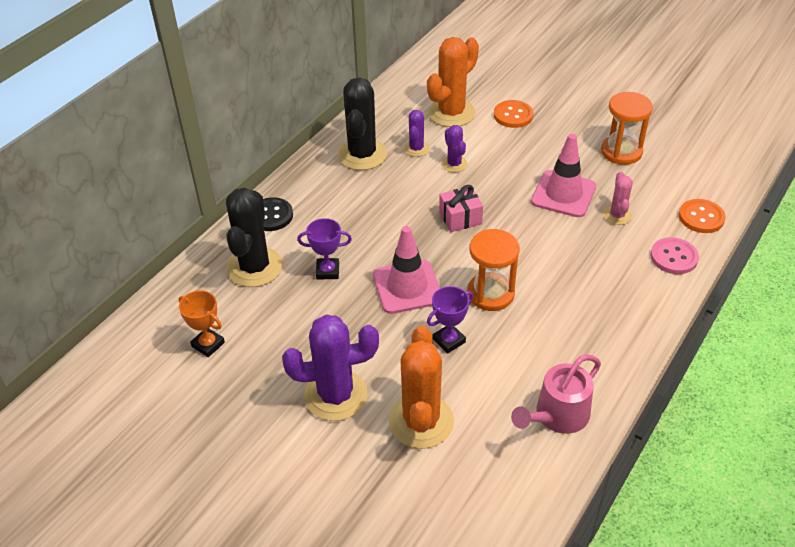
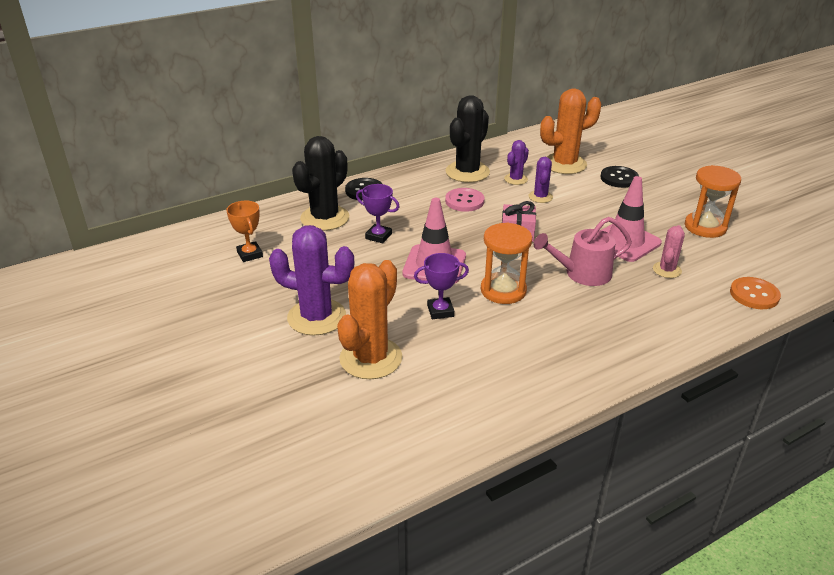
camera: 25 degrees right, 10 degrees down
orange button [494,100,533,128] -> black button [600,166,639,188]
pink watering can [511,354,601,434] -> pink watering can moved to [534,217,632,286]
pink button [651,237,699,274] -> pink button moved to [445,188,484,212]

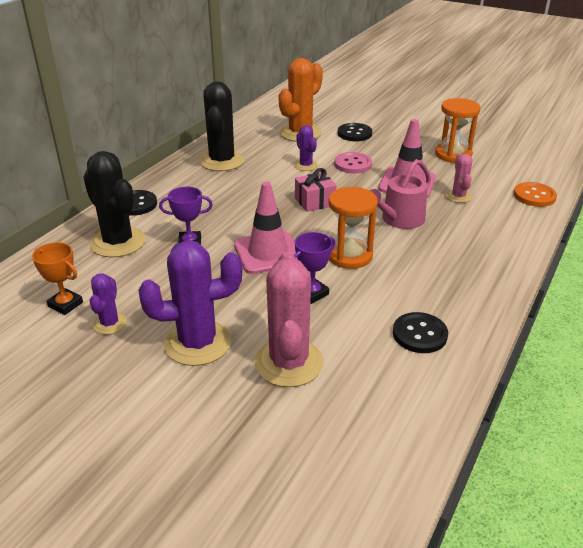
camera: 30 degrees left, 0 degrees up
black cactus [292,136,349,231] -> black cactus turned 45 degrees counterclockwise [83,151,146,257]
orange cactus [337,260,402,379] -> pink cactus [254,252,324,387]
pink button [445,188,484,212] -> pink button moved to [334,152,372,174]
purple cactus [504,140,529,185] -> purple cactus moved to [90,273,127,335]
none -> black button [393,312,448,353]

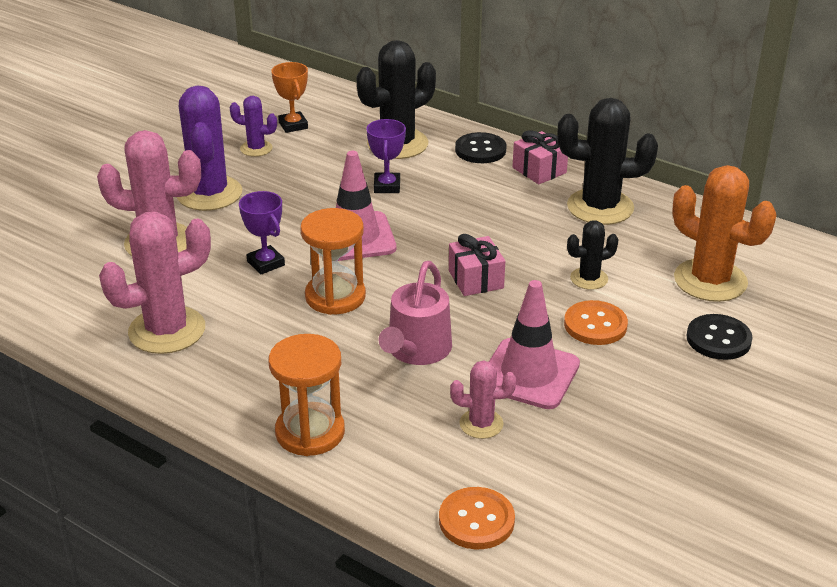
camera: 95 degrees right, 0 degrees up
orange trophy [32,242,83,315] -> orange trophy turned 60 degrees counterclockwise [271,62,308,133]
purple cactus [294,125,318,171] -> black cactus [567,221,619,290]
pink button [334,152,372,174] -> orange button [564,300,628,345]
pink watering can [370,159,431,229] -> pink watering can turned 120 degrees counterclockwise [378,261,452,365]
black button [393,312,448,353] -> pink cactus [99,212,211,354]
orange hourglass [435,98,481,163] -> orange hourglass moved to [269,334,345,456]
none -> pink gift [513,130,568,184]

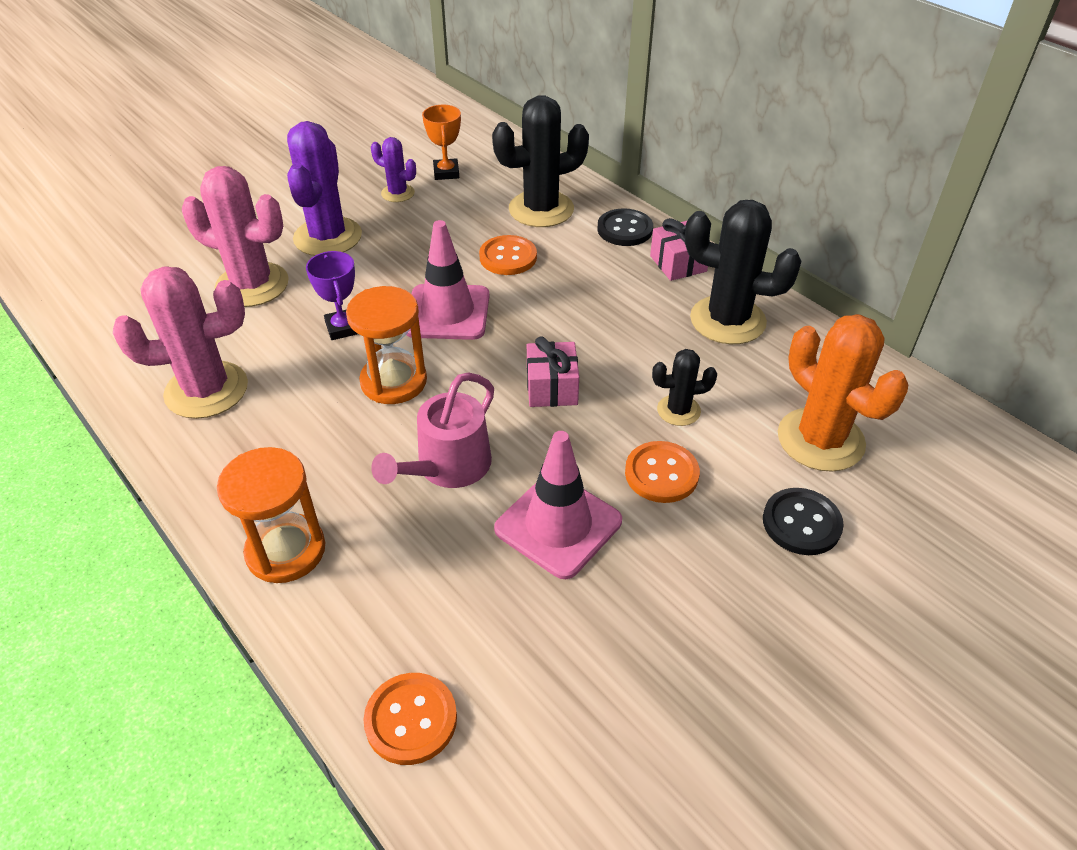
camera: 15 degrees right, 10 degrees up
purple trophy [366,119,406,193] -> orange button [479,235,537,275]
pink cactus [450,360,516,439] -> none

